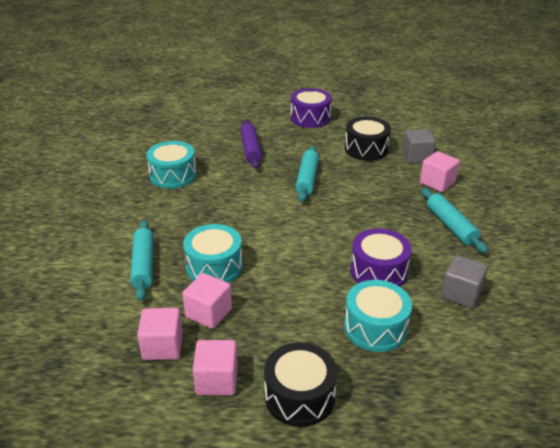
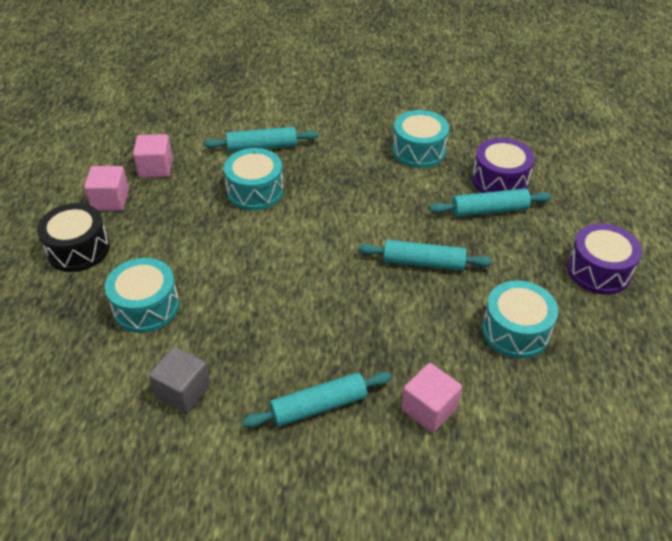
camera: 90 degrees right, 10 degrees up
pink cube [182,273,232,329] -> none
purple rolling pin [240,120,262,169] -> turquoise rolling pin [430,188,551,217]
black drum [345,117,391,161] -> turquoise drum [482,280,558,359]
purple drum [350,228,412,287] -> purple drum moved to [472,138,534,193]
grey cube [402,129,436,164] -> none

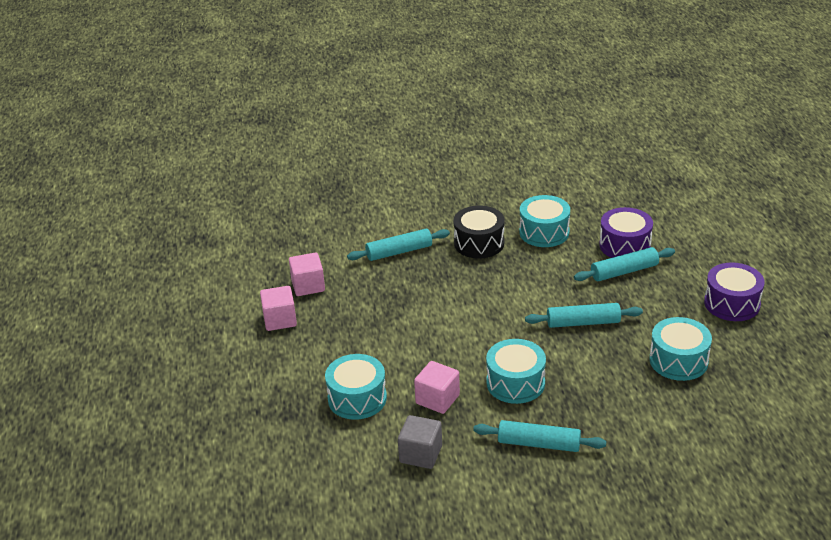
camera: 10 degrees left, 10 degrees down
black drum [37,203,110,272] -> black drum moved to [454,206,504,259]
turquoise drum [224,148,284,211] -> turquoise drum moved to [486,339,546,404]
turquoise rolling pin [242,372,392,428] -> turquoise rolling pin turned 45 degrees clockwise [473,420,606,452]
pink cube [401,363,462,432] -> pink cube moved to [414,361,460,414]

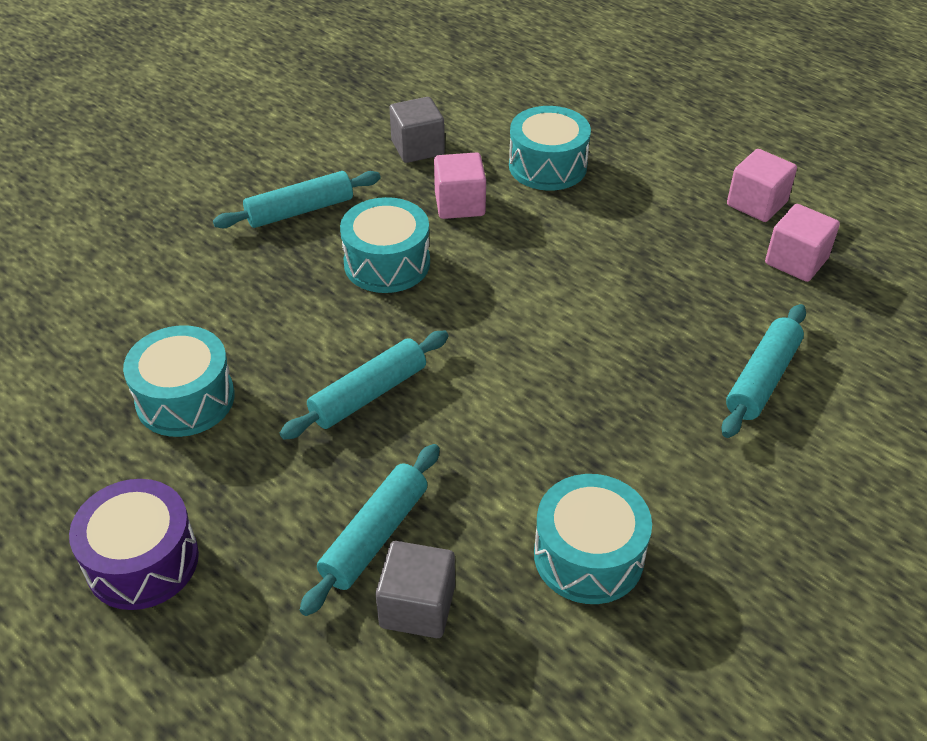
camera: 140 degrees right, 10 degrees up
black drum [454,206,504,259] -> none
purple drum [599,207,653,258] -> grey cube [376,541,455,638]

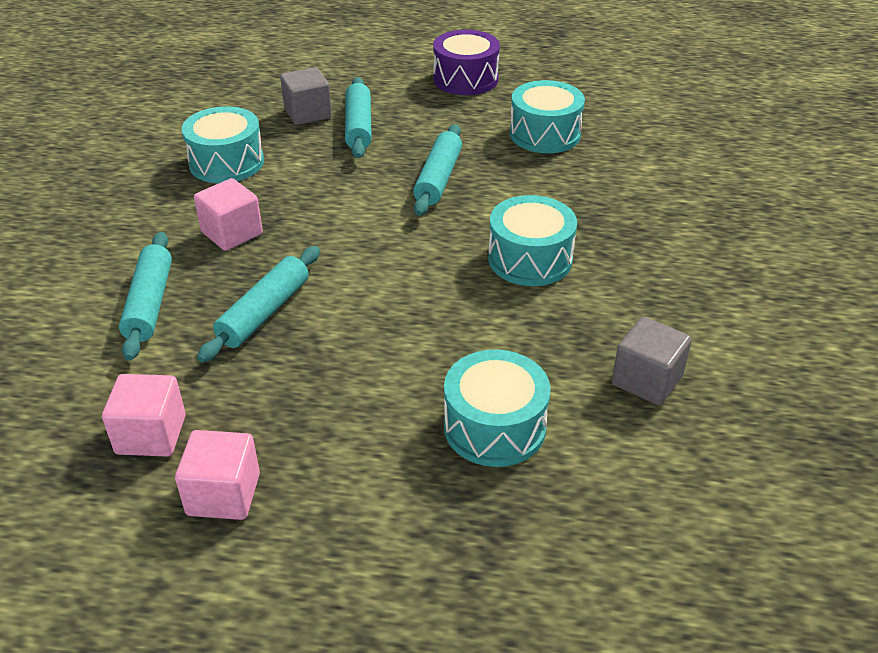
camera: 145 degrees right, 5 degrees down
turquoise rolling pin [213,171,381,228] -> turquoise rolling pin moved to [197,246,320,363]
pink cube [434,152,486,219] -> pink cube moved to [194,178,263,251]

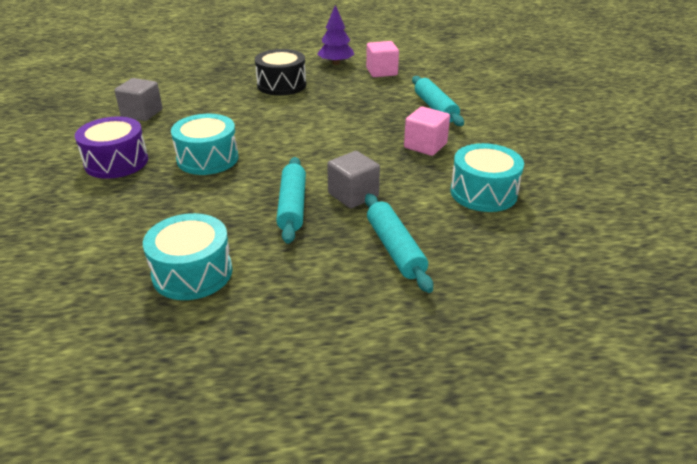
camera: 165 degrees right, 5 degrees down
pink cube [175,430,260,520] -> purple tree [317,5,354,65]
turquoise rolling pin [197,246,320,363] -> none
grey cube [280,67,332,125] -> grey cube moved to [327,151,380,208]
purple drum [433,30,500,95] -> purple drum moved to [75,117,148,179]
turquoise drum [444,349,551,467] -> none
none -> black drum [255,49,306,96]

